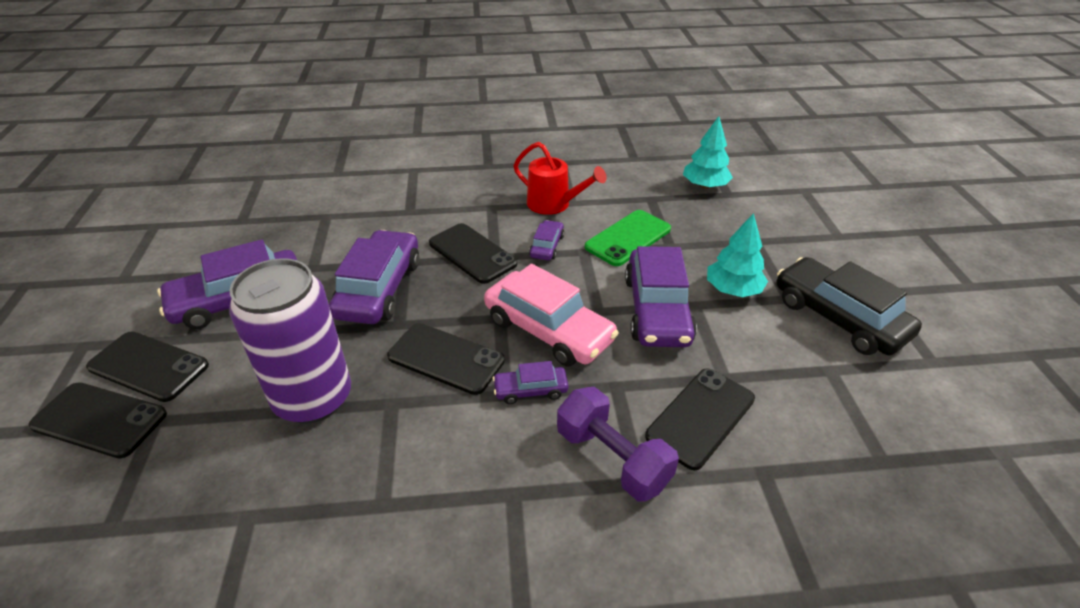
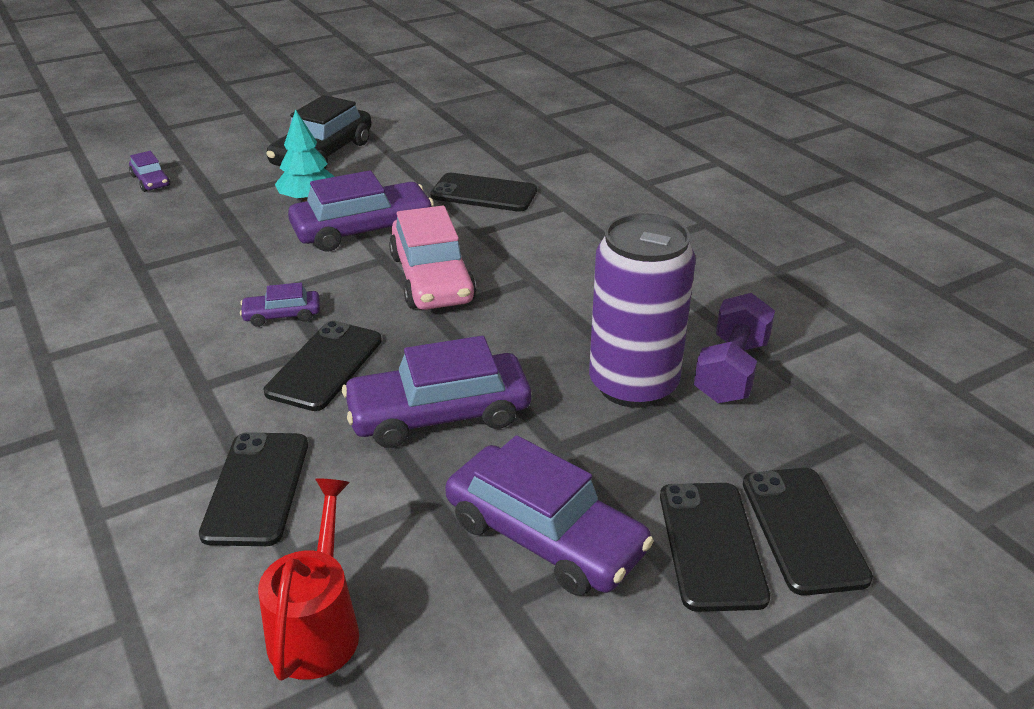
camera: 115 degrees left, 5 degrees down
black phone [387,323,505,395] -> black phone moved to [199,432,308,546]
pink car [484,264,619,366] -> pink car turned 150 degrees clockwise [389,206,476,310]
purple car [493,361,569,404] -> purple car moved to [129,151,170,192]
red watering can [514,142,607,215] -> red watering can moved to [258,478,359,681]
purple dumbbell [557,387,679,502] -> purple dumbbell moved to [694,293,775,403]
green phone [584,210,671,266] -> none
turquoise tree [683,116,733,189] -> none

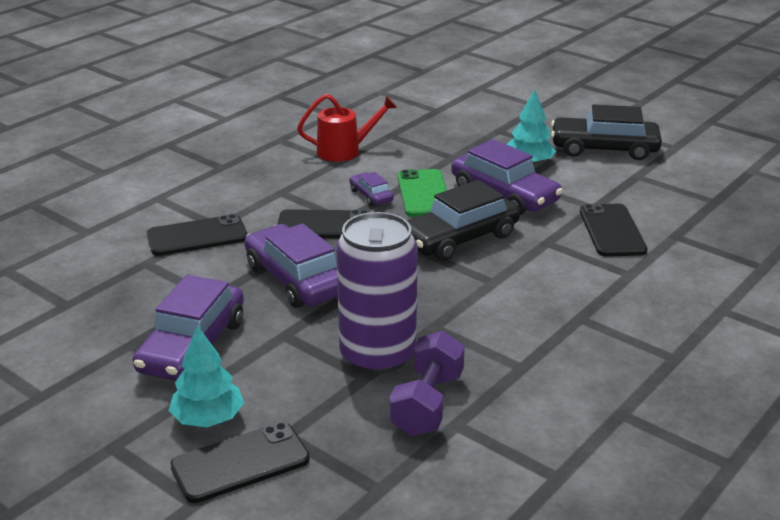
camera: 70 degrees right, 5 degrees down
purple car [129,151,170,192] -> none
red watering can [258,478,359,681] -> red watering can moved to [297,94,397,162]
pink car [389,206,476,310] -> black car [407,180,520,261]
black phone [660,483,770,612] -> turquoise tree [169,325,244,427]
purple dumbbell [694,293,775,403] -> purple dumbbell turned 75 degrees counterclockwise [389,331,465,436]
none -> green phone [397,169,447,217]

